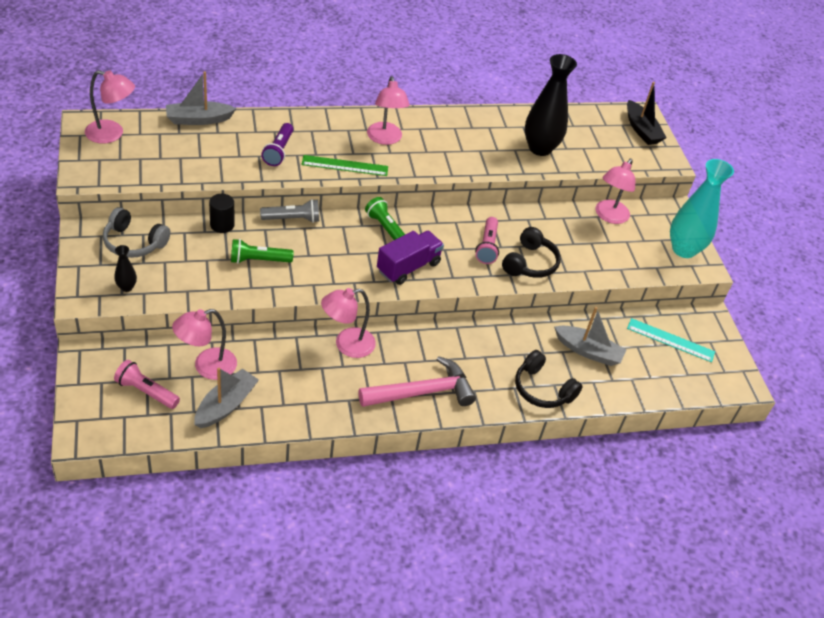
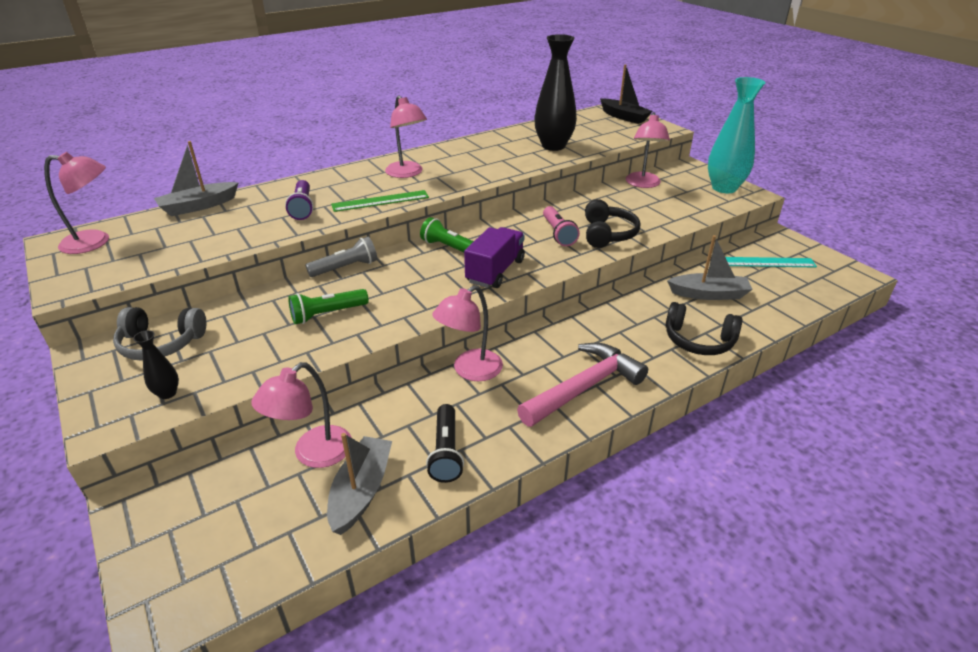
camera: 15 degrees left, 10 degrees down
pink flashlight [114,360,180,409] -> none
black cylinder [209,194,235,233] -> none
none -> black flashlight [426,404,464,483]

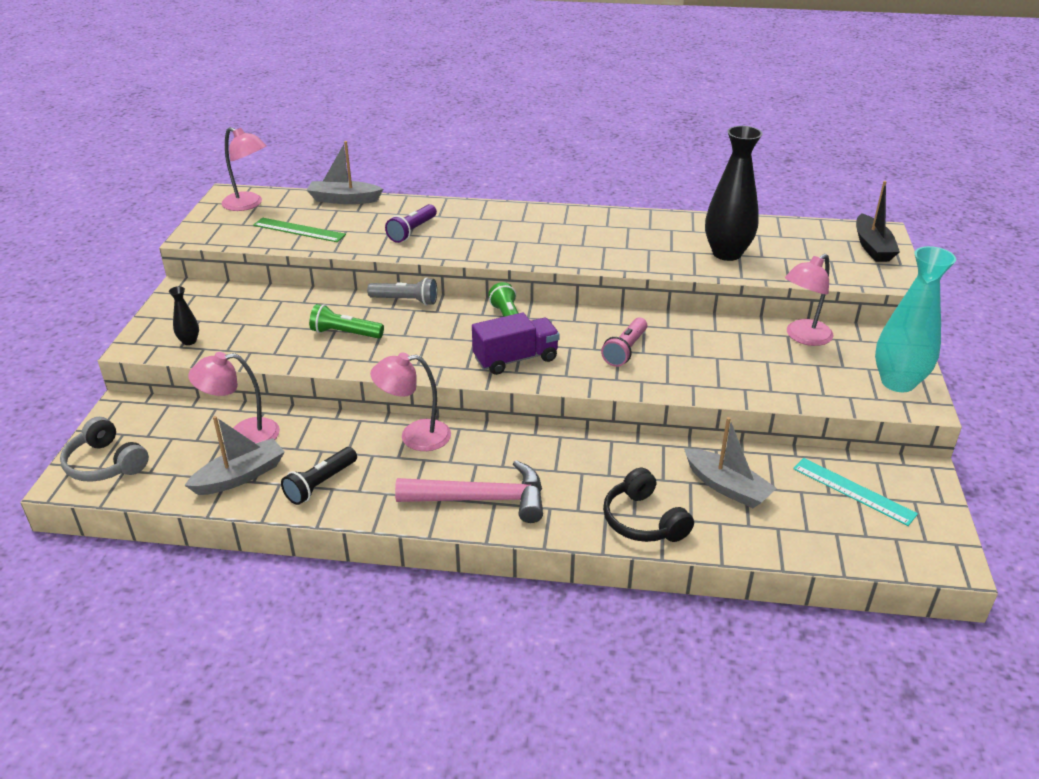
camera: 40 degrees right, 0 degrees up
grey headphones [113,307,206,361] -> grey headphones moved to [60,417,149,482]
green ruler [331,190,429,212] -> green ruler moved to [253,218,346,242]
pink lamp [385,95,427,178] -> none
black headphones [585,199,640,248] -> none

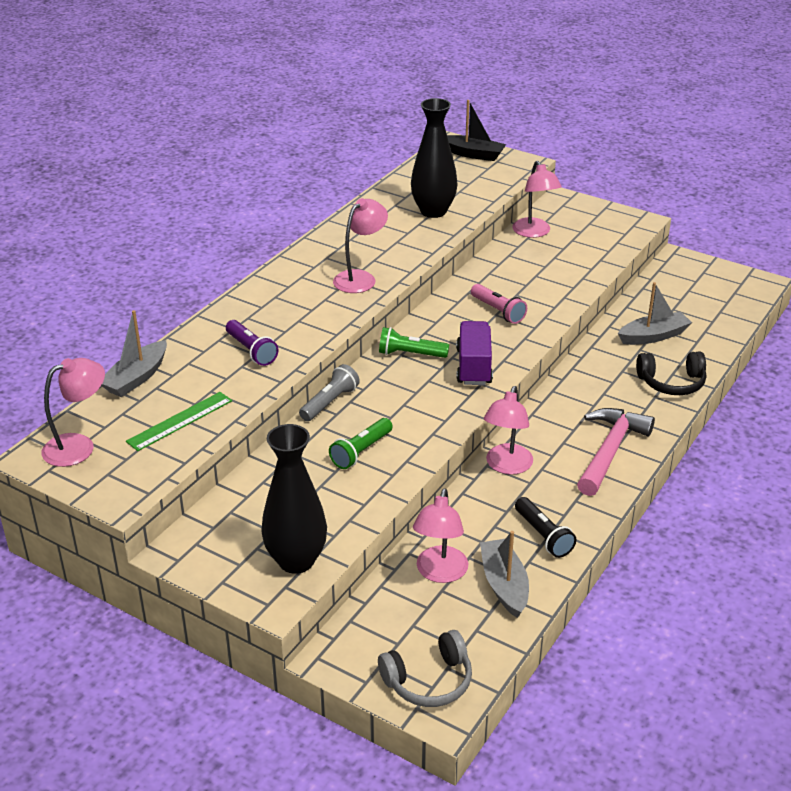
camera: 65 degrees left, 0 degrees up
black vase [169,286,199,345] -> black vase [261,424,327,574], size x2.28
turquoise ruler [793,458,918,526] -> none
turquoise vase [875,246,956,392] -> none
none -> pink lamp [333,198,388,293]

